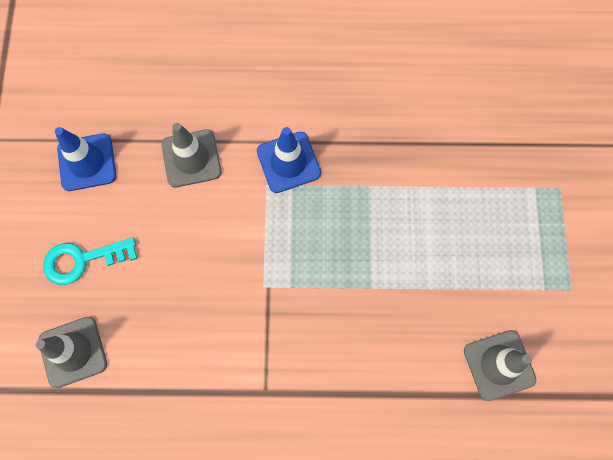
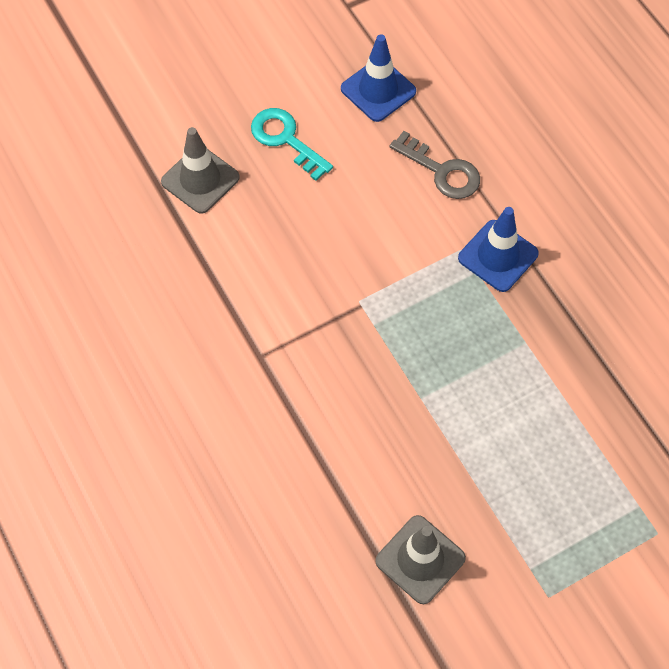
camera: 60 degrees right, 10 degrees down
grey traffic cone [161,123,221,187] -> grey key [390,131,480,199]

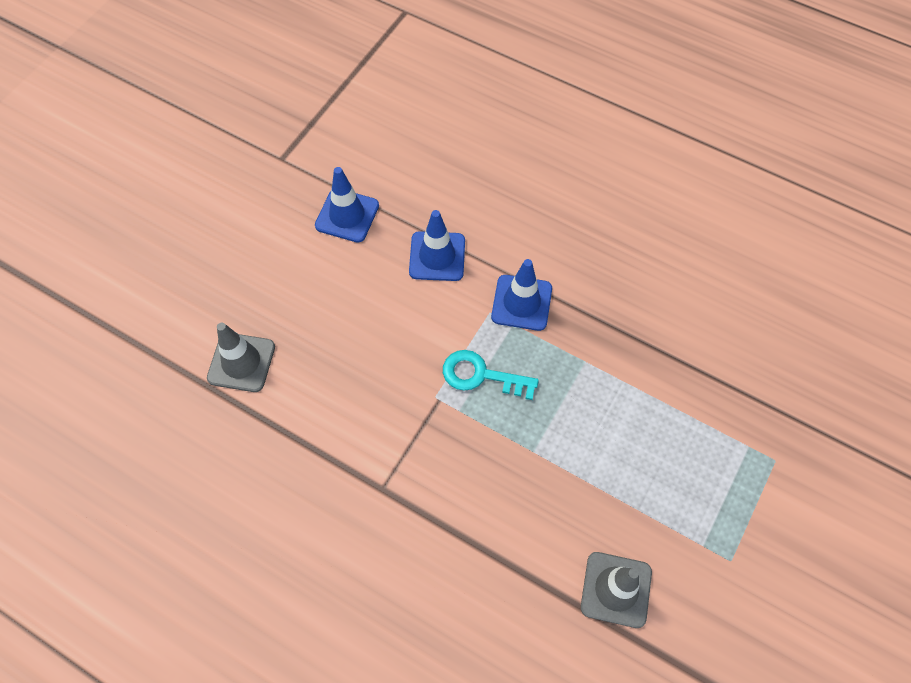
camera: 30 degrees left, 0 degrees up
turquoise key [251,108,333,181] -> turquoise key moved to [443,350,539,400]
grey key [390,131,480,199] -> blue traffic cone [409,210,465,281]

